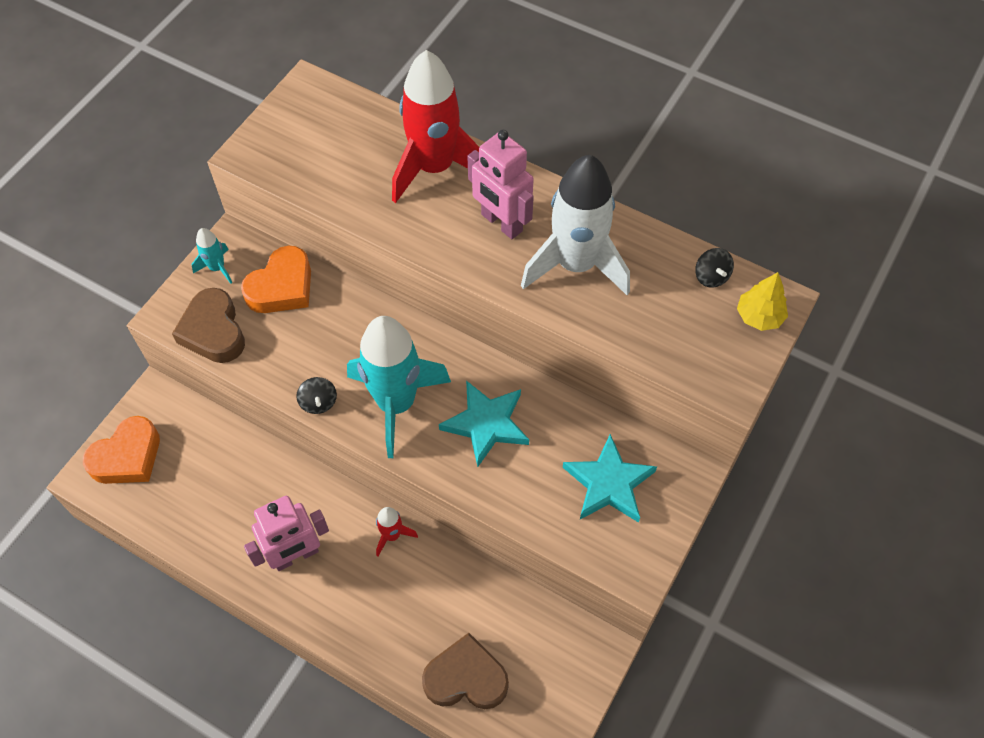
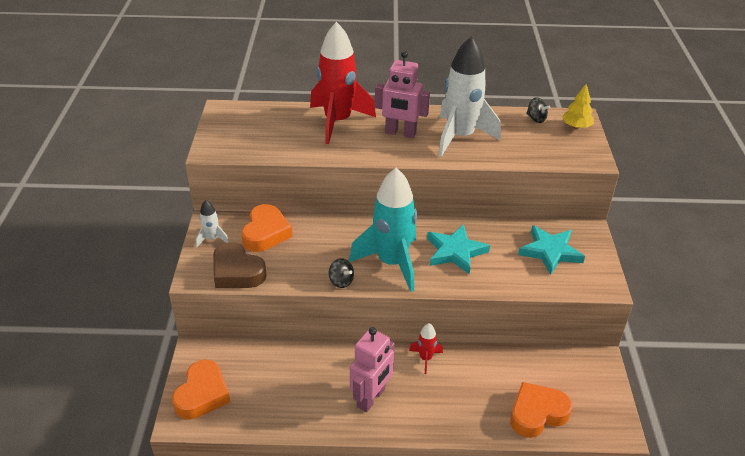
camera: 30 degrees left, 20 degrees down
turquoise rocket [192,228,232,284] -> white rocket [196,200,229,247]
brown heart [422,633,509,709] -> orange heart [510,382,572,438]

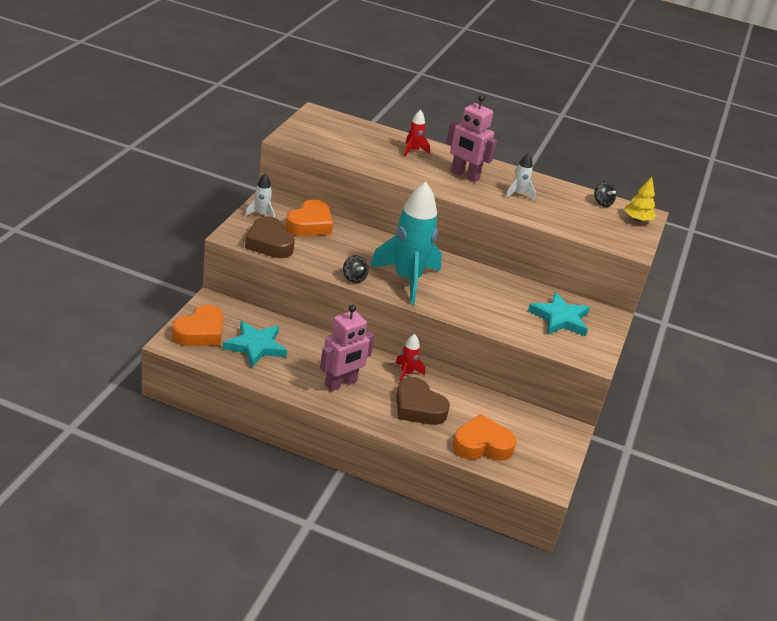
camera: 15 degrees right, 5 degrees down
red rocket [310,22,376,144] -> red rocket [404,110,430,157], size x0.44
turquoise star [427,224,490,275] -> turquoise star moved to [223,321,287,368]
white rocket [438,36,501,157] -> white rocket [505,153,536,201], size x0.44
none -> brown heart [396,377,450,425]

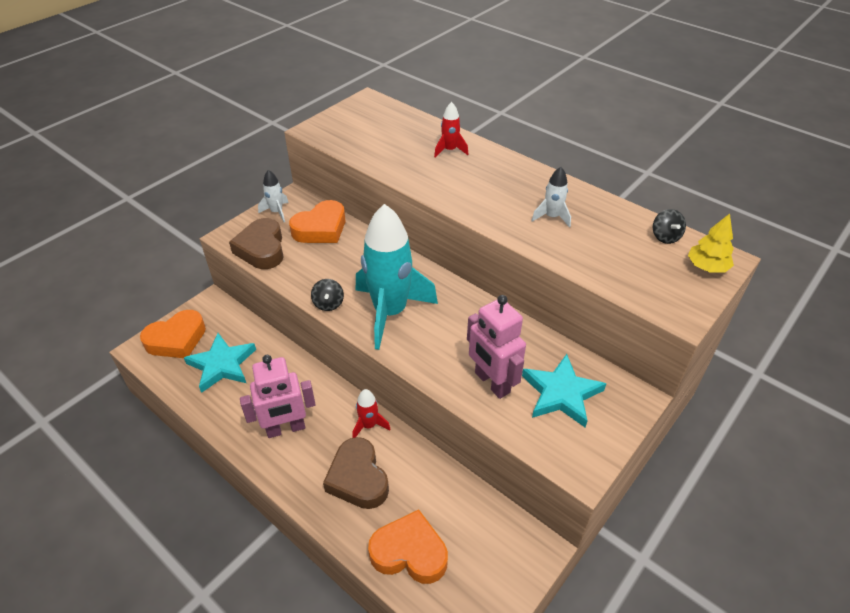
camera: 25 degrees right, 10 degrees up
pink robot [446,95,497,182] -> pink robot moved to [467,295,526,399]

